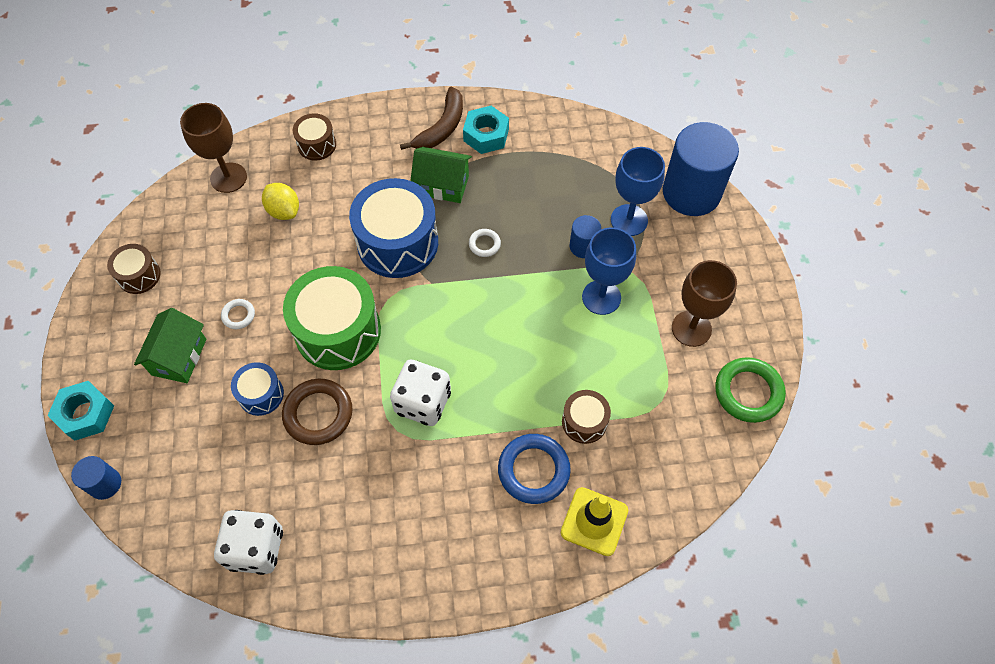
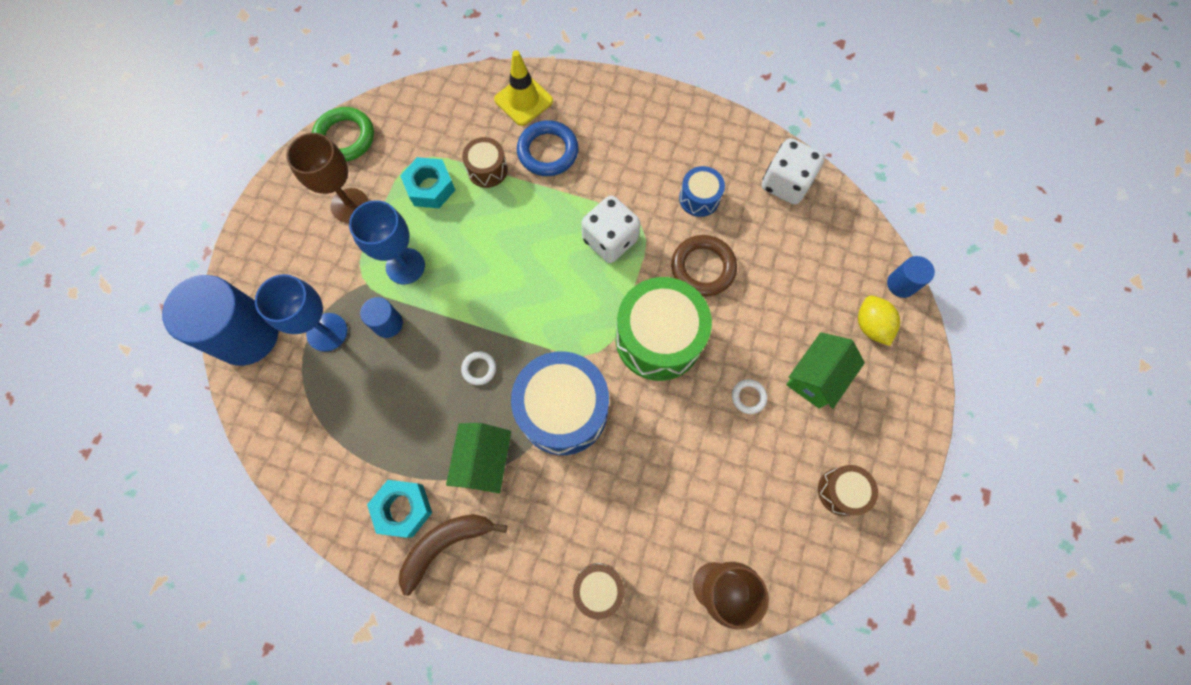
camera: 155 degrees left, 10 degrees up
turquoise nut [47,381,114,441] -> turquoise nut moved to [400,157,455,208]
blue drum [231,362,284,416] -> blue drum moved to [679,166,725,217]
yellow lemon [262,183,299,220] -> yellow lemon moved to [858,296,900,346]
green house [410,147,472,203] -> green house turned 60 degrees clockwise [446,423,511,493]

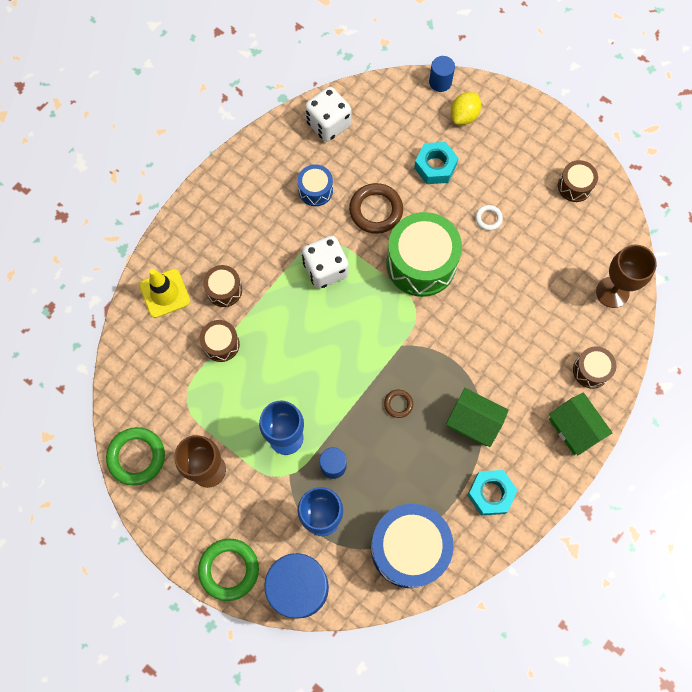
camera: 70 degrees left, 0 degrees up
brown banana [399,514,507,596] -> none
turquoise nut [400,157,455,208] -> turquoise nut moved to [414,142,458,184]
white ring [461,351,496,385] -> brown ring [384,390,413,418]
blue drum [511,351,609,455] -> blue drum moved to [371,504,454,588]
blue ring [517,120,579,176] -> brown drum [203,265,242,307]
green house [786,332,865,409] -> green house moved to [549,392,612,455]
yellow lemon [858,296,900,346] -> yellow lemon turned 60 degrees counterclockwise [451,92,481,125]
none -> green ring [198,538,259,601]

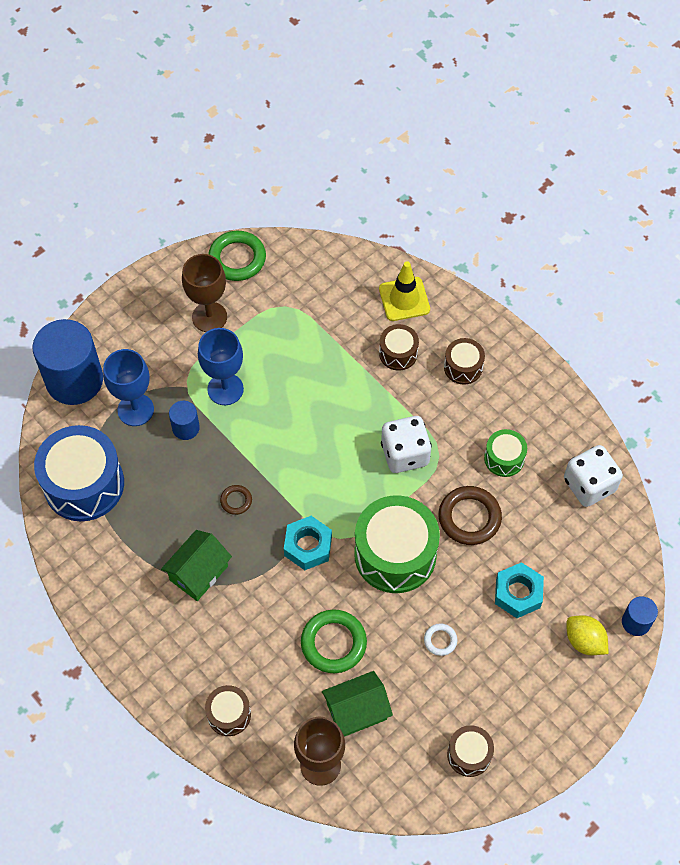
camera: 100 degrees right, 10 degrees down
green ring [198,538,259,601] -> green ring moved to [301,610,367,673]
brown drum [200,320,240,362] -> brown drum moved to [444,338,485,385]
blue drum [297,164,333,206] -> green drum [484,429,527,477]
turquoise nut [467,470,518,515] -> turquoise nut moved to [284,516,332,570]
green house [549,392,612,455] -> green house moved to [322,671,393,737]

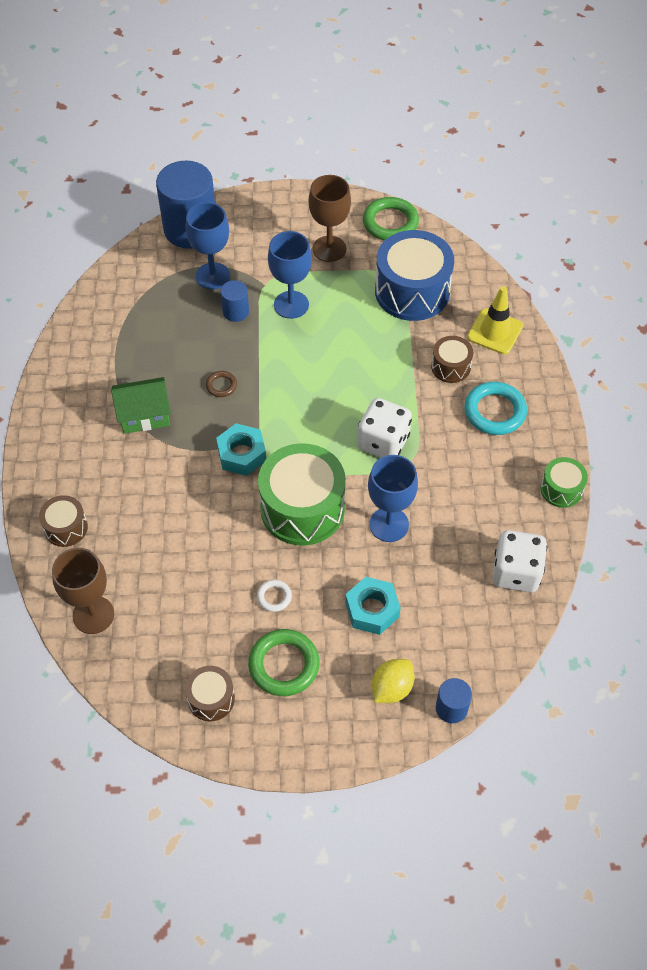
camera: 40 degrees right, 5 degrees down
blue drum [34,425,124,521] -> blue drum moved to [375,230,454,321]
green ring [301,610,367,673] -> green ring moved to [248,629,320,696]
green house [322,671,393,737] -> none
brown ring [439,486,502,545] -> blue goblet [368,455,418,542]
brown drum [444,338,485,385] -> turquoise ring [464,382,527,435]
green drum [484,429,527,477] -> green drum moved to [540,457,588,508]
yellow lemon [566,615,608,655] -> yellow lemon turned 45 degrees clockwise [372,659,414,703]

